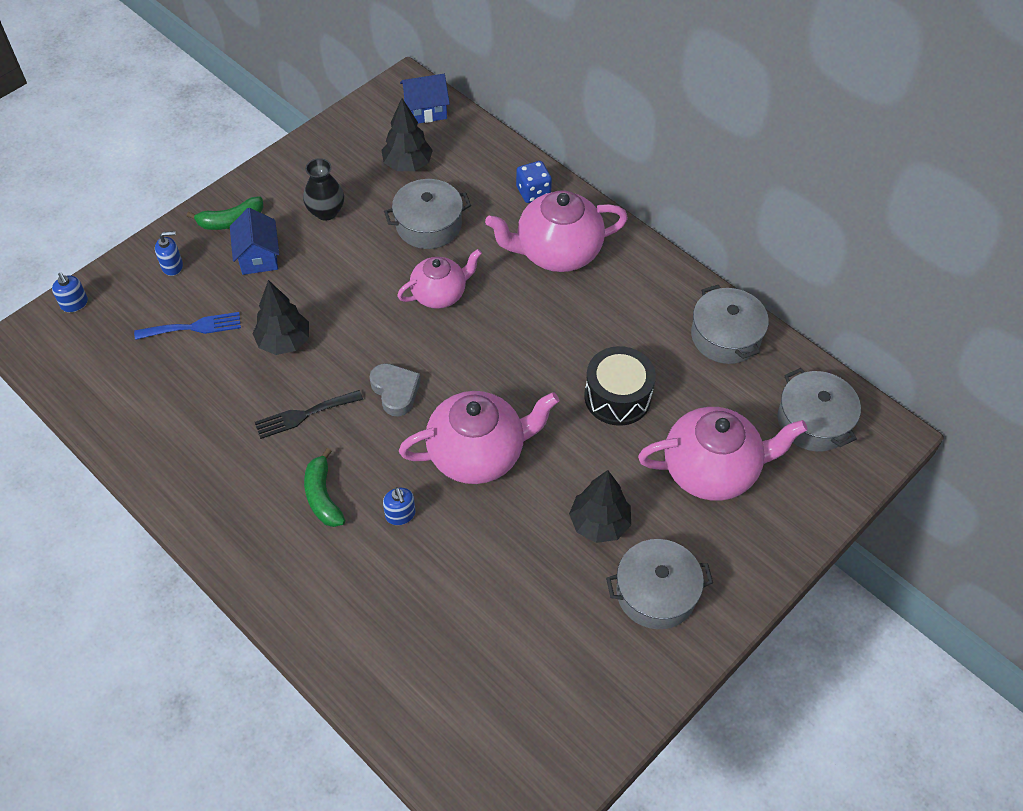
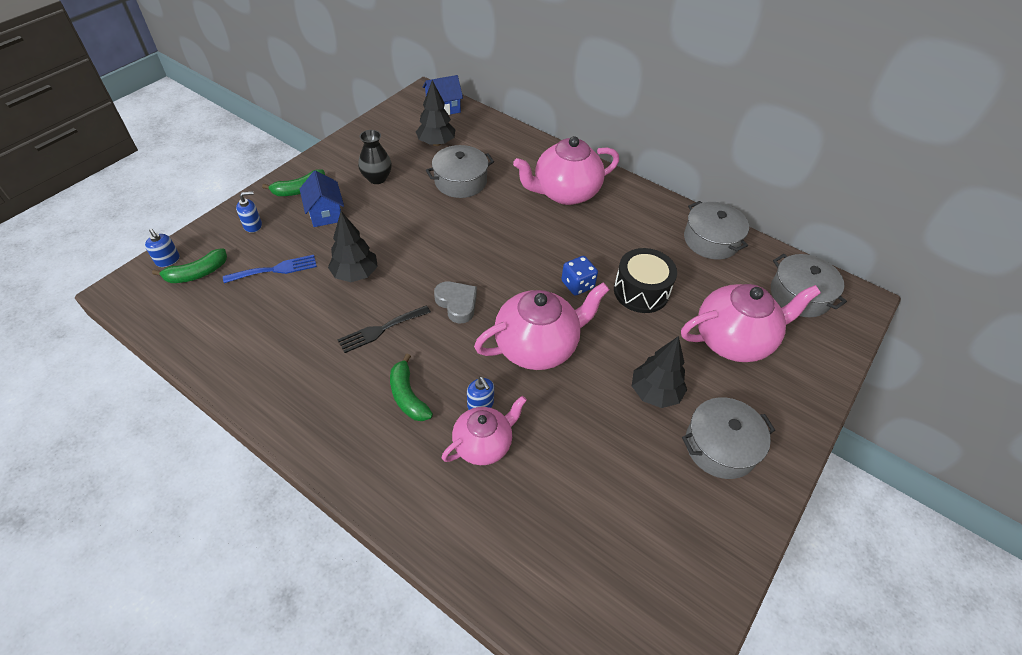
camera: 10 degrees left, 5 degrees down
pink teapot [397,249,482,309] -> pink teapot moved to [442,396,527,465]
blue dice [516,161,552,203] -> blue dice moved to [561,256,598,296]
none -> green banana [152,248,227,283]

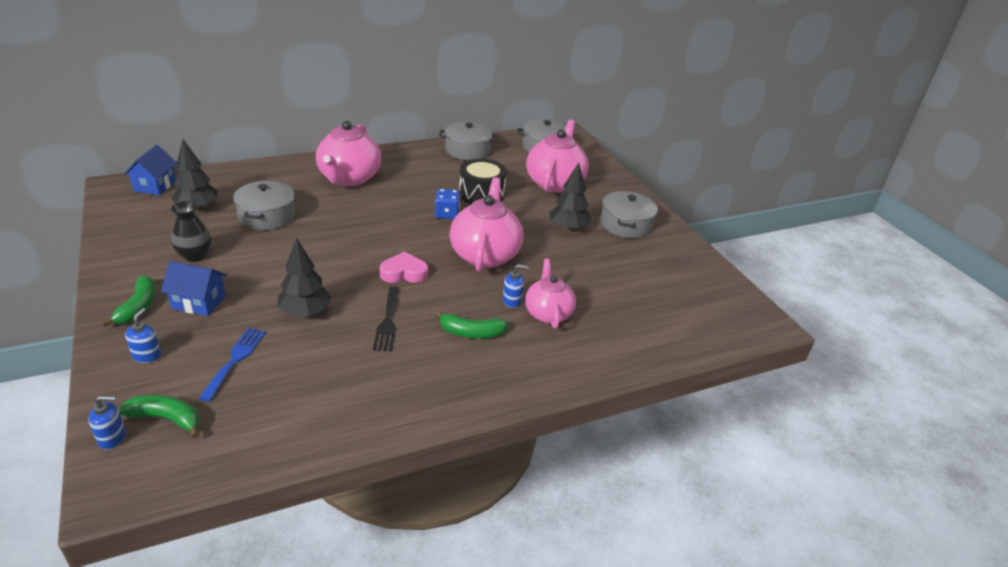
camera: 60 degrees left, 15 degrees down
green banana [152,248,227,283] -> green banana turned 75 degrees counterclockwise [118,395,200,438]
grey heart [434,281,477,323] -> pink heart [380,252,428,283]

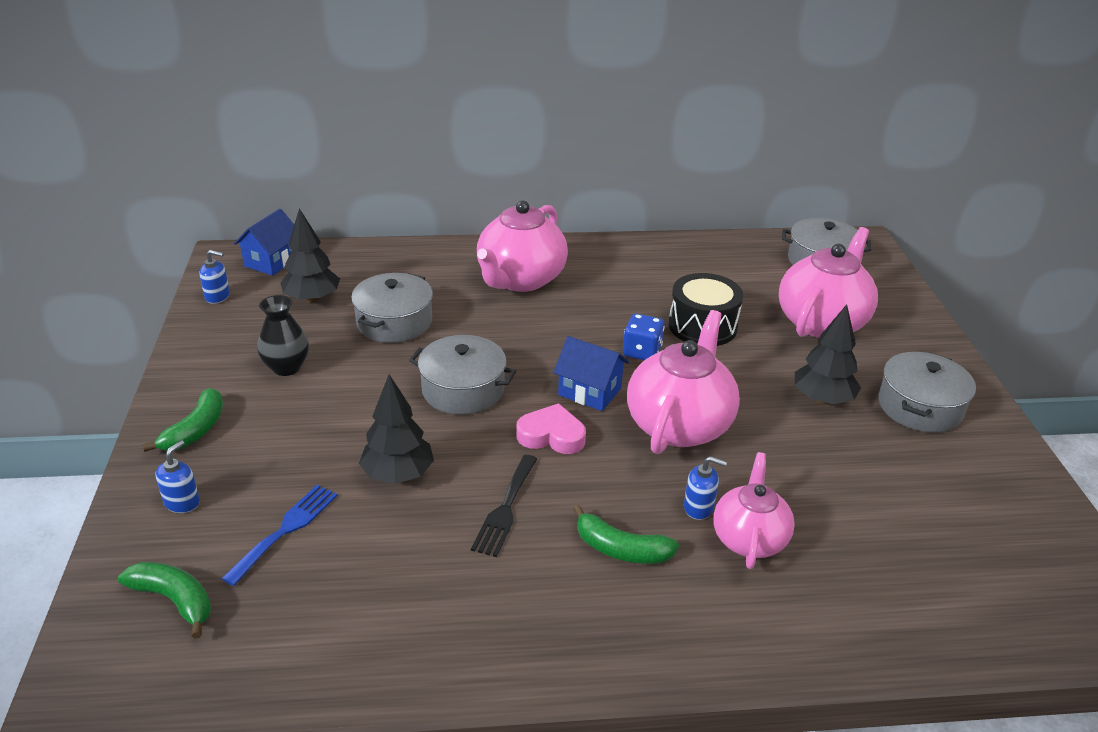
camera: 20 degrees right, 0 degrees up
blue soap dispenser [88,396,126,450] -> blue soap dispenser moved to [199,250,230,304]
blue house [161,261,227,316] -> blue house moved to [553,336,629,411]
grey pot [439,122,498,160] -> grey pot moved to [409,335,516,415]

